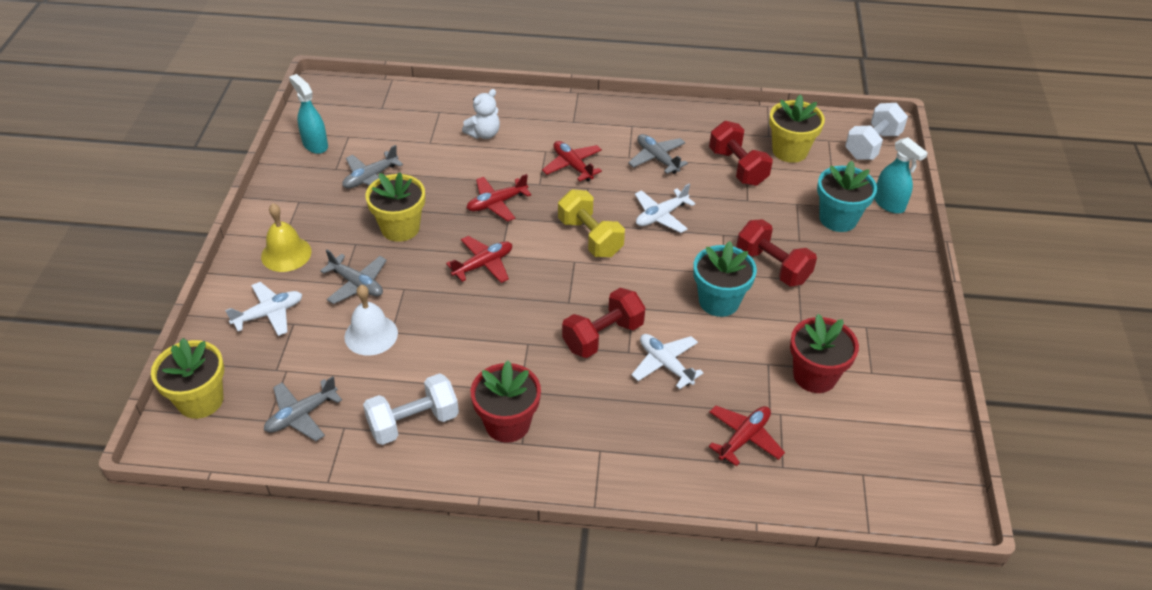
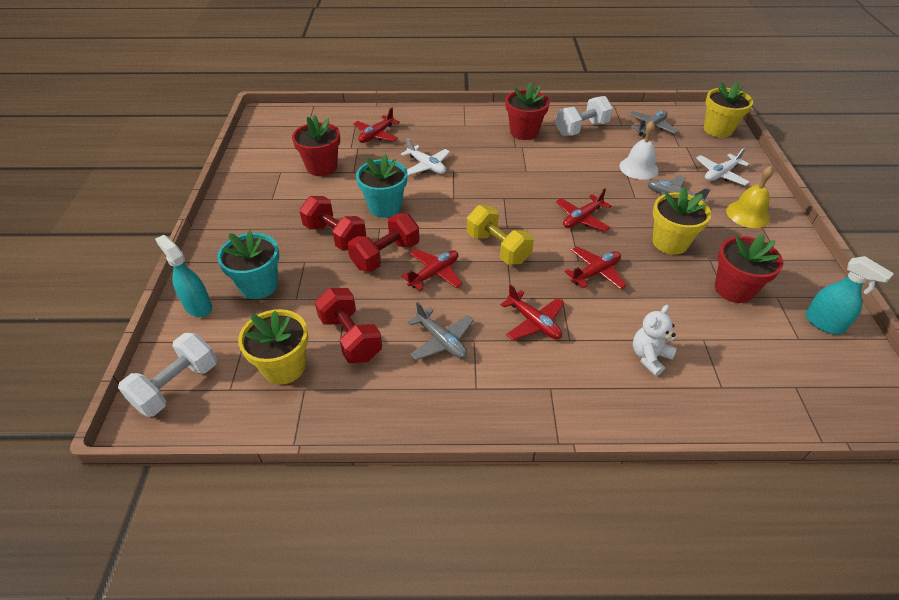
camera: 175 degrees right, 0 degrees up
grey plane [342,145,403,188] -> red flower pot [715,234,783,303]
red dumbbell [562,288,645,358] -> red dumbbell moved to [348,213,420,272]
white plane [635,184,696,233] -> red plane [401,249,463,291]

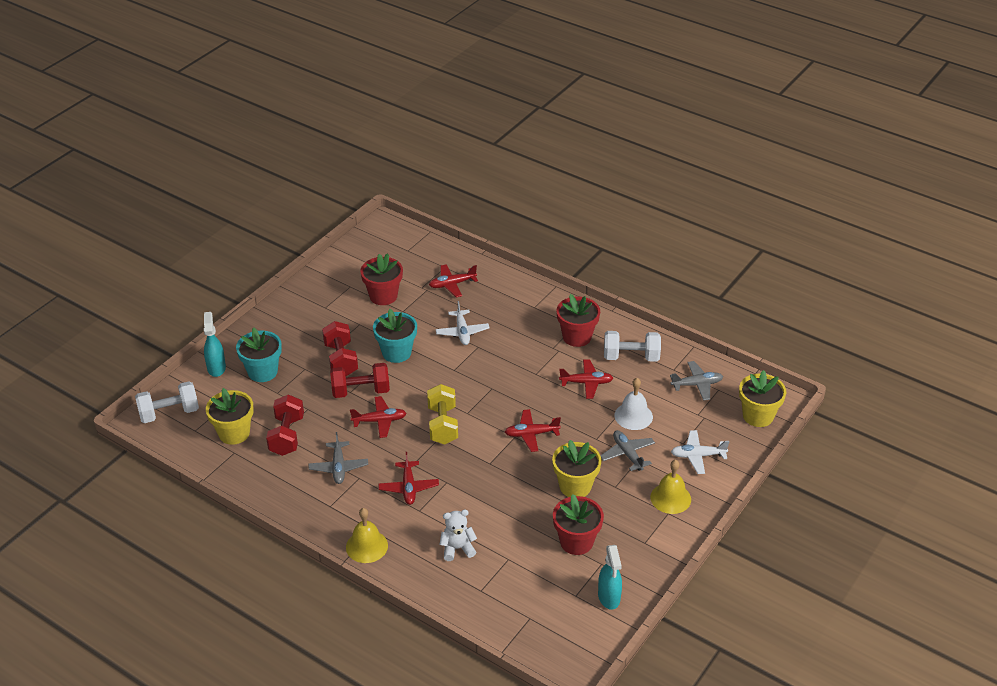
camera: 35 degrees right, 5 degrees down
red plane [565,246,627,290] -> red plane moved to [559,360,613,399]
none -> yellow bell [346,508,388,563]

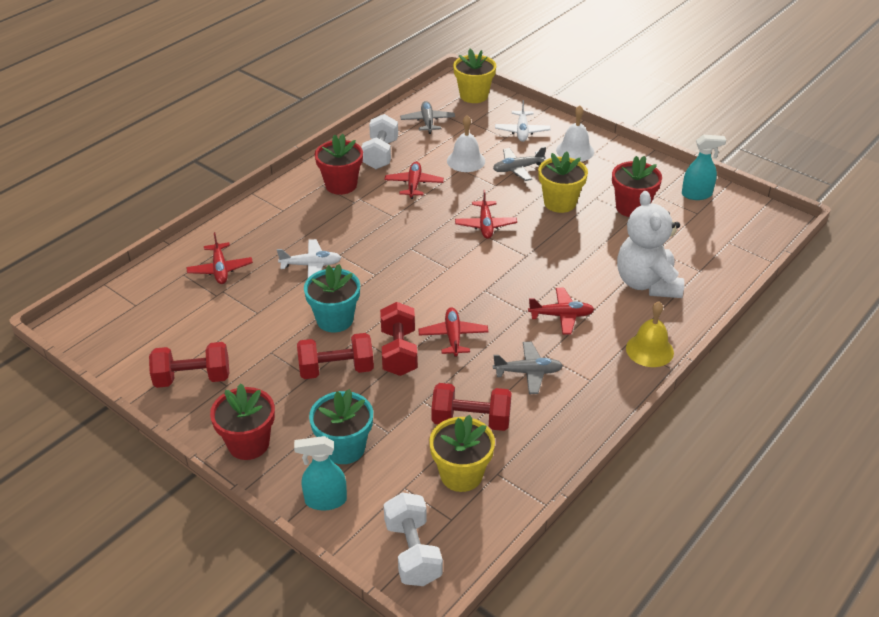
camera: 85 degrees left, 0 degrees up
red flower pot [360,253,403,305] -> red flower pot moved to [210,383,275,460]
yellow dumbbell [427,384,458,445] -> none
white teddy bear [440,510,477,561] -> white teddy bear [617,191,684,298], size x1.89
yellow bell [650,460,691,514] -> white bell [556,105,594,162]
none -> red dumbbell [149,342,229,388]

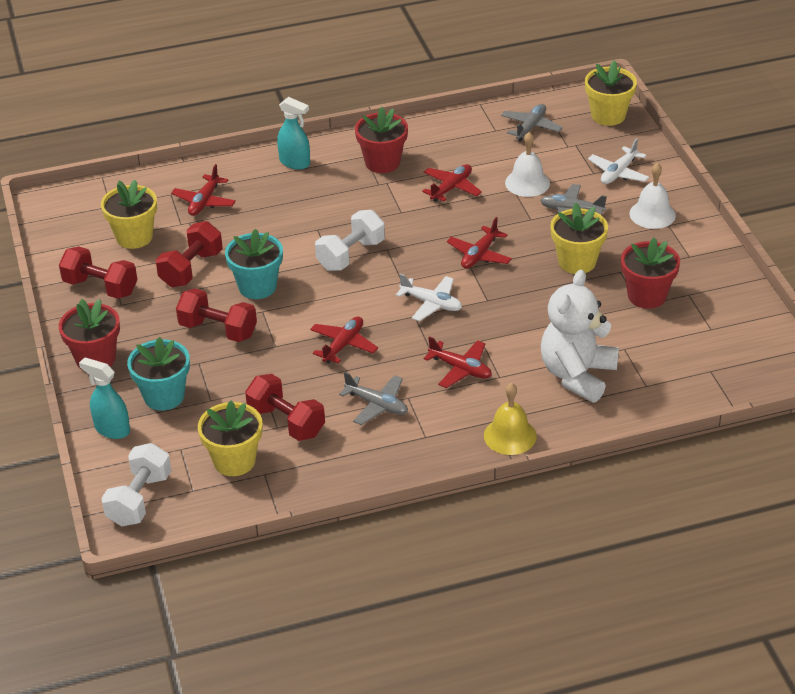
camera: 35 degrees right, 0 degrees up
white plane [277,239,341,278] -> white plane moved to [396,274,462,321]
white dumbbell [361,114,398,169] -> white dumbbell moved to [315,210,385,271]
red dumbbell [380,302,418,376] -> red dumbbell moved to [156,221,223,287]
turquoise spray bottle [682,135,726,200] -> turquoise spray bottle moved to [277,97,310,170]
none -> yellow flower pot [101,180,157,249]

